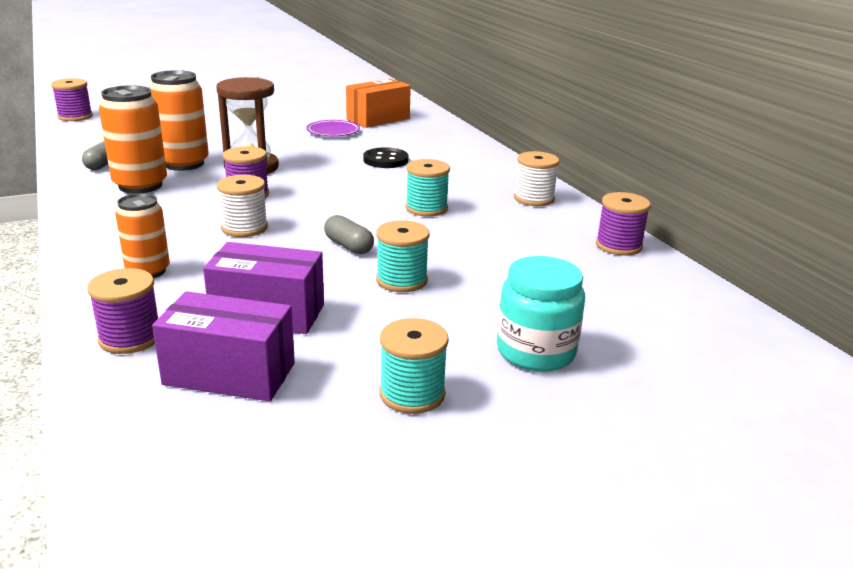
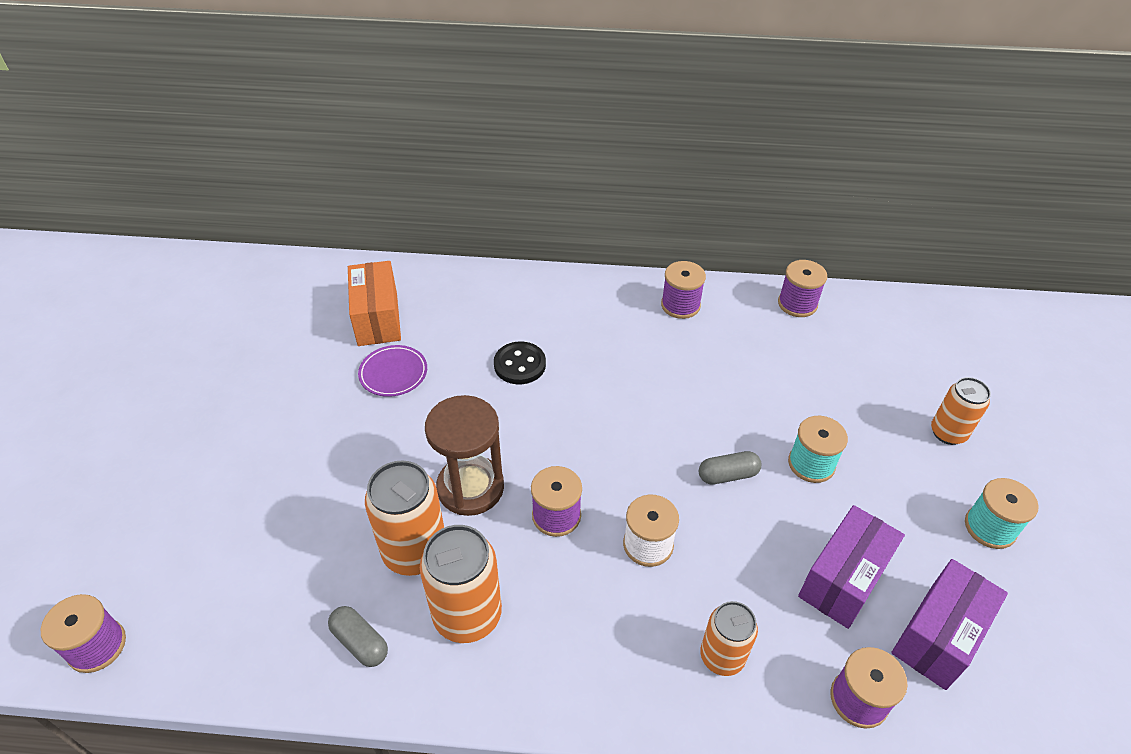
camera: 60 degrees left, 20 degrees up
turquoise spool [406,159,450,217] -> none
turquoise jar [497,256,585,371] -> orange can [931,377,991,445]
white spool [514,151,559,206] -> purple spool [661,261,706,319]

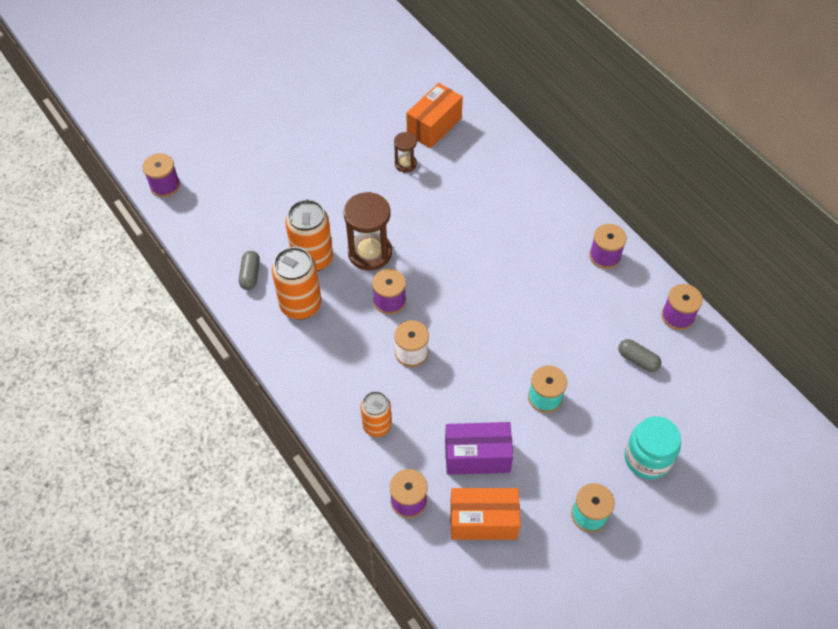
camera: 50 degrees right, 10 degrees up
purple plate [358,345,427,397] -> brown hourglass [394,132,417,172]
black button [494,342,546,384] -> none
grey capsule [699,451,761,485] -> grey capsule moved to [618,339,661,372]
purple box [891,559,1008,690] -> orange box [450,488,521,540]
orange can [931,377,991,445] -> turquoise jar [625,416,681,479]

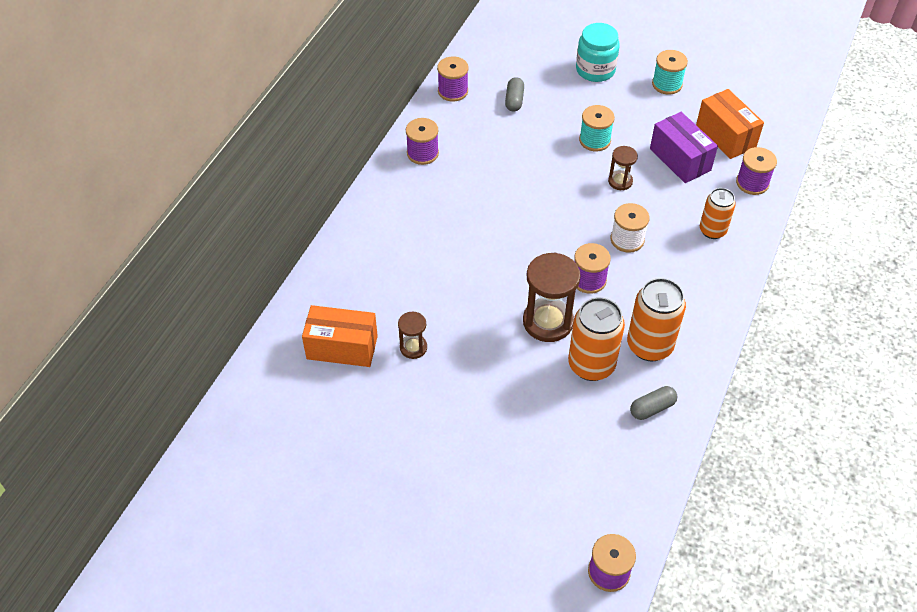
camera: 120 degrees left, 5 degrees down
none -> brown hourglass [608,146,638,190]

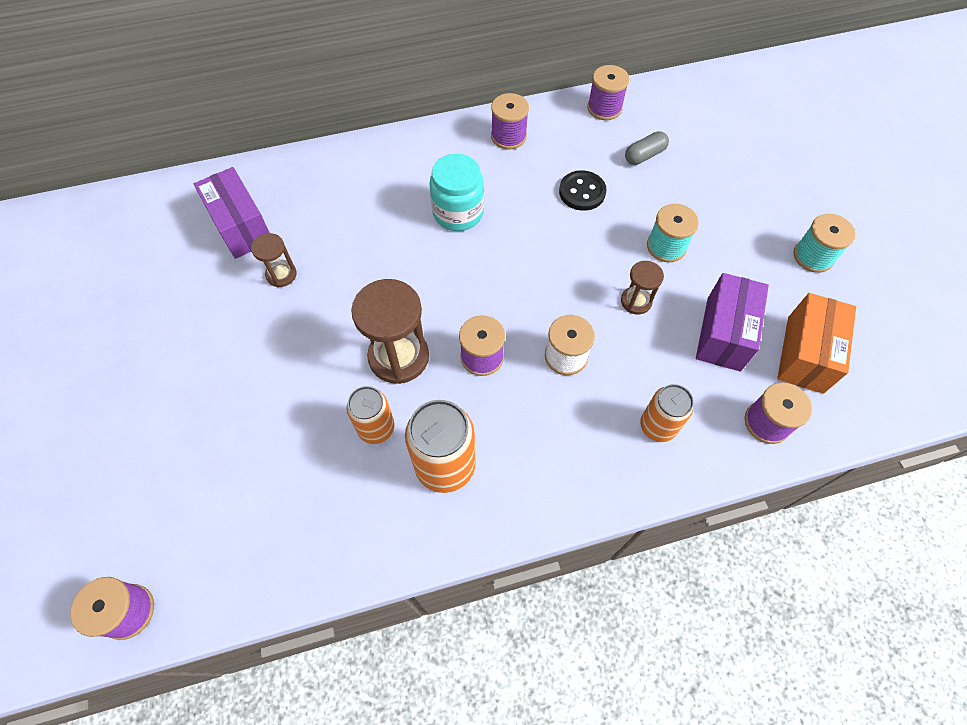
camera: 50 degrees right, 10 degrees up
orange box [302,305,378,367] -> purple box [194,167,270,259]
orange can [568,297,625,381] -> orange can [347,386,394,444], size x0.64
turquoise jar [576,23,620,82] -> turquoise jar moved to [429,154,484,231]
grey capsule [630,386,678,420] -> none
none -> black button [559,170,607,211]

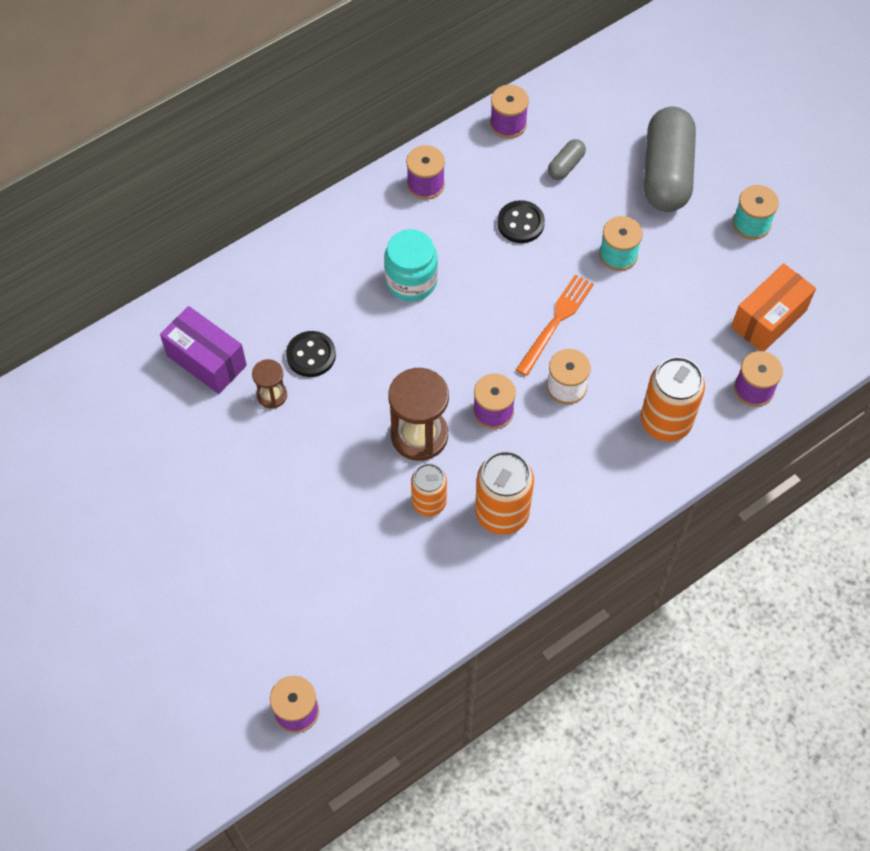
camera: 20 degrees left, 0 degrees up
brown hourglass [621,261,664,314] -> none
orange can [640,384,694,442] -> orange can [641,357,705,442], size x1.56
purple box [696,273,769,371] -> none
orange box [777,293,856,394] -> orange box turned 45 degrees clockwise [731,263,816,351]
none -> black button [286,331,336,377]
none -> orange fork [516,275,594,376]
none -> grey capsule [644,107,696,212]

